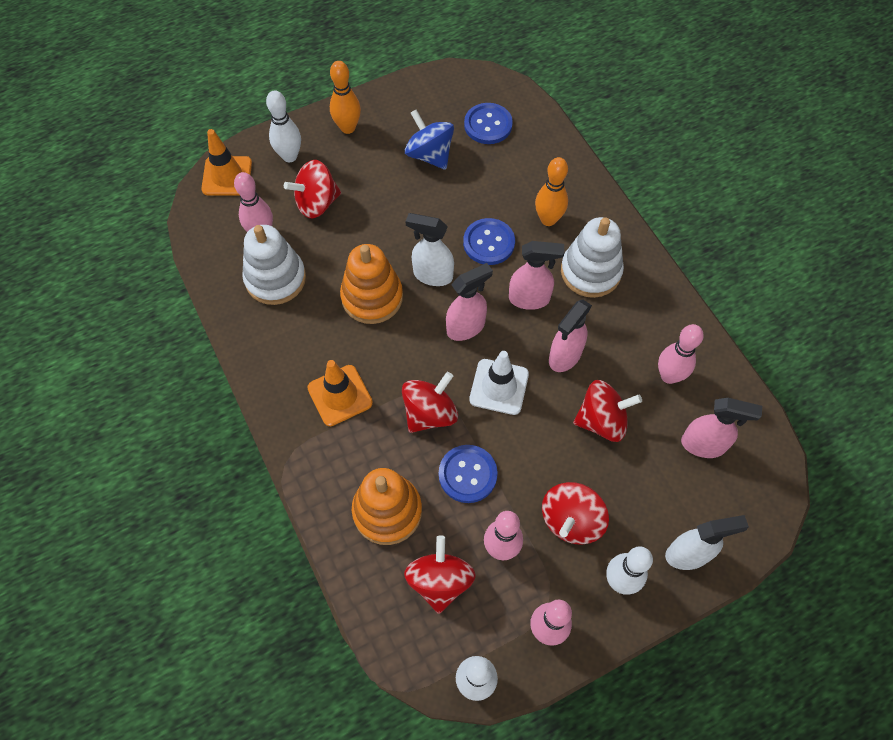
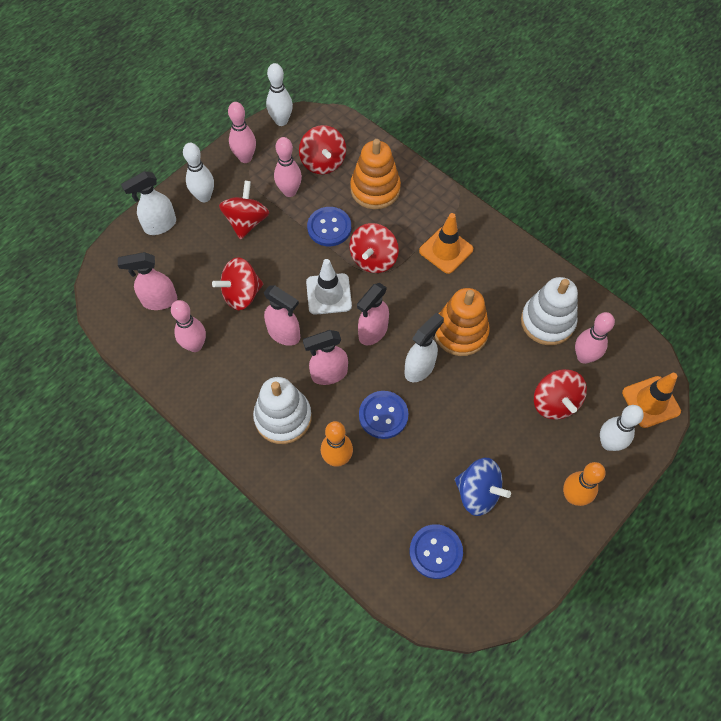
camera: 160 degrees right, 0 degrees up
red spinning top [284,160,341,219] -> red spinning top turned 120 degrees clockwise [534,369,587,420]
white spray bottle [405,213,454,286] -> white spray bottle turned 45 degrees counterclockwise [404,312,444,382]
pink spray bottle [549,300,592,372] -> pink spray bottle turned 105 degrees clockwise [264,285,300,346]

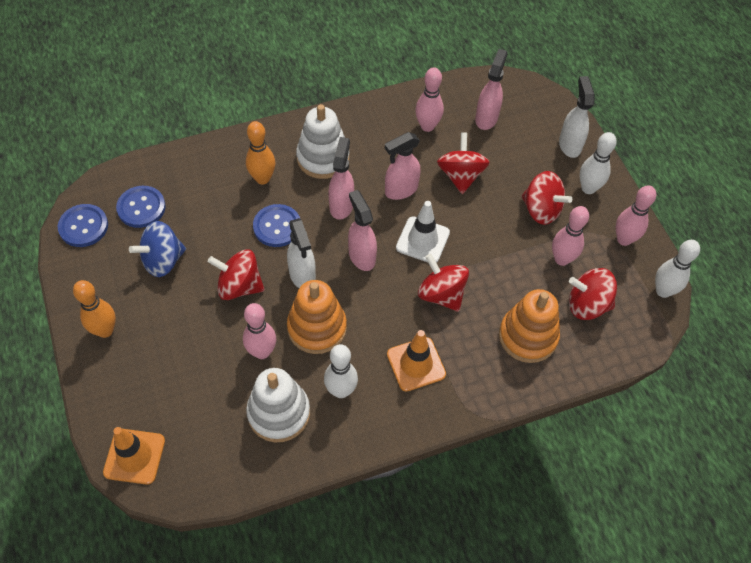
camera: 115 degrees right, 5 degrees down
blue button [307,207,351,246] -> blue button moved to [58,204,108,247]
red spinning top [534,369,587,420] -> red spinning top moved to [208,249,265,300]
pink bowling pin [575,312,615,364] -> pink bowling pin moved to [243,303,276,359]
white bowling pin [600,405,644,451] -> white bowling pin moved to [324,344,358,398]

